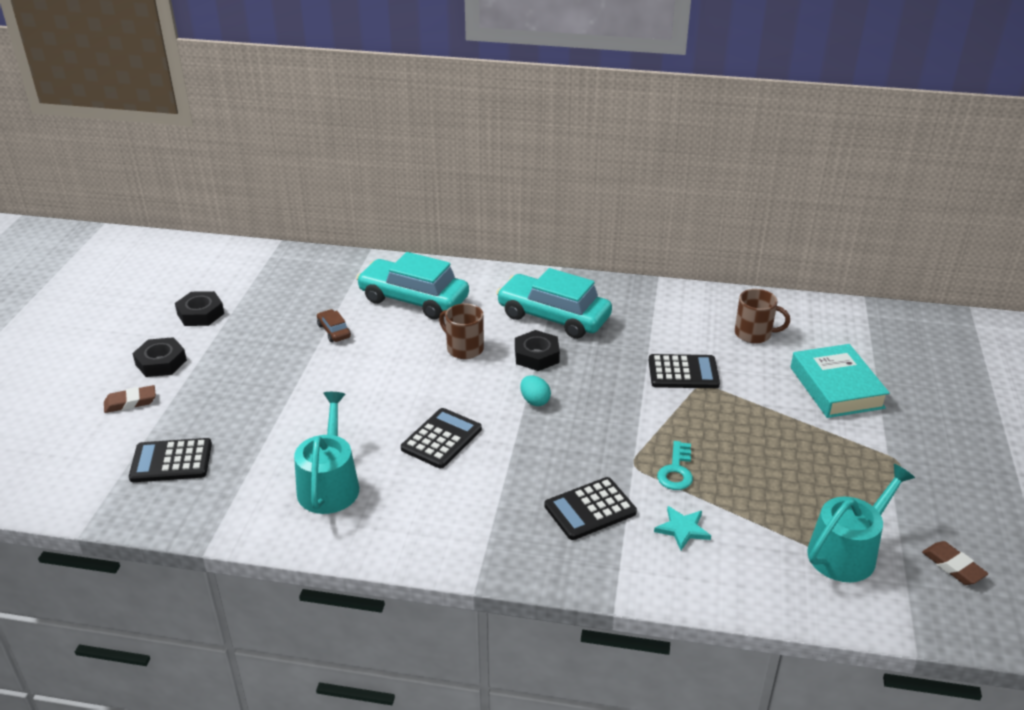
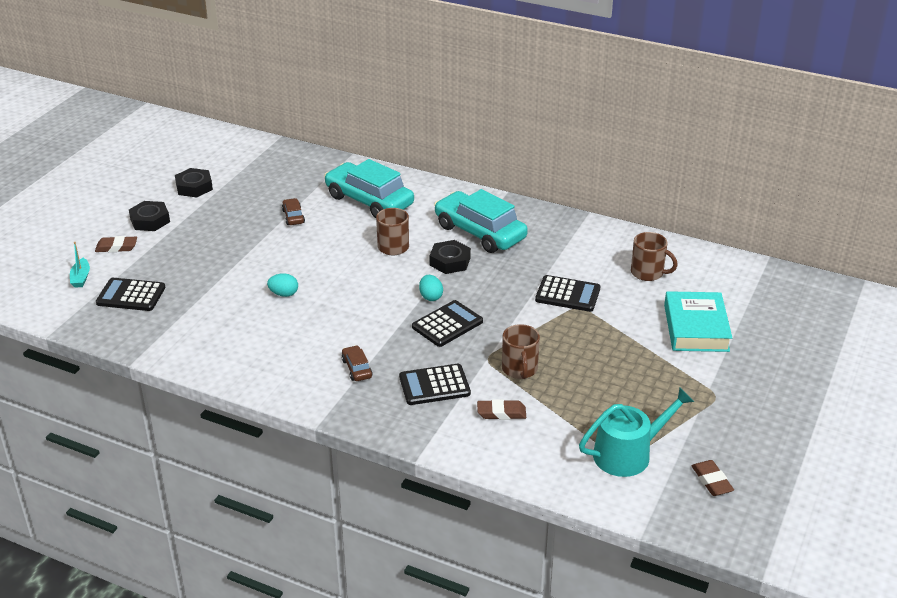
camera: 15 degrees right, 0 degrees up
turquoise watering can [294,392,359,514] -> none
black calculator [401,408,482,468] -> black calculator moved to [412,300,483,347]
turquoise star [654,506,711,550] -> brown eraser [477,399,526,420]
turquoise key [657,441,693,490] -> brown mug [502,324,540,379]
none -> turquoise boat [70,242,90,288]
none -> turquoise egg [267,273,298,297]
none -> brown car [342,345,373,381]

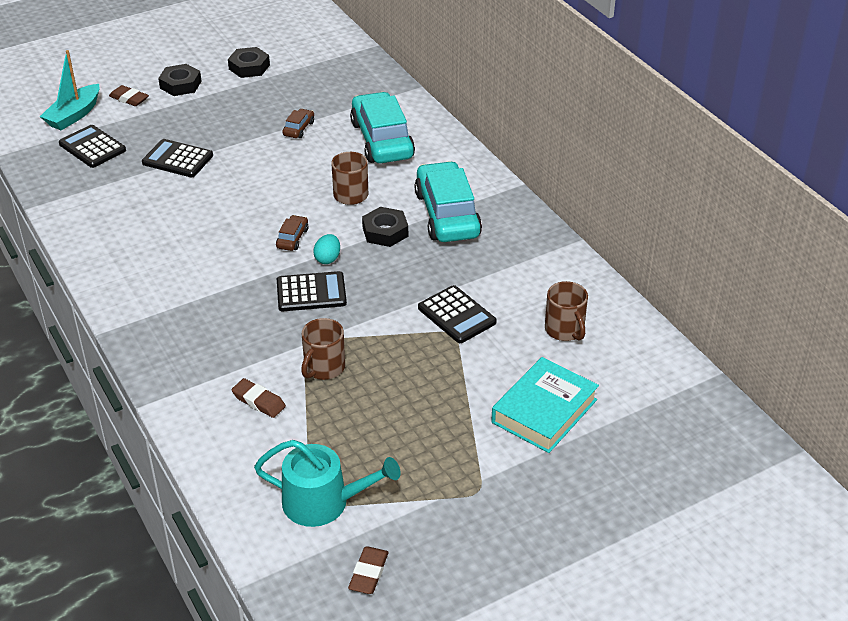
camera: 35 degrees right, 5 degrees up
turquoise boat [70,242,90,288] -> turquoise boat [40,50,99,130], size x1.74
turquoise egg [267,273,298,297] -> none
brown car [342,345,373,381] -> brown car moved to [276,215,308,251]
black calculator [399,364,471,405] -> black calculator moved to [142,139,213,177]

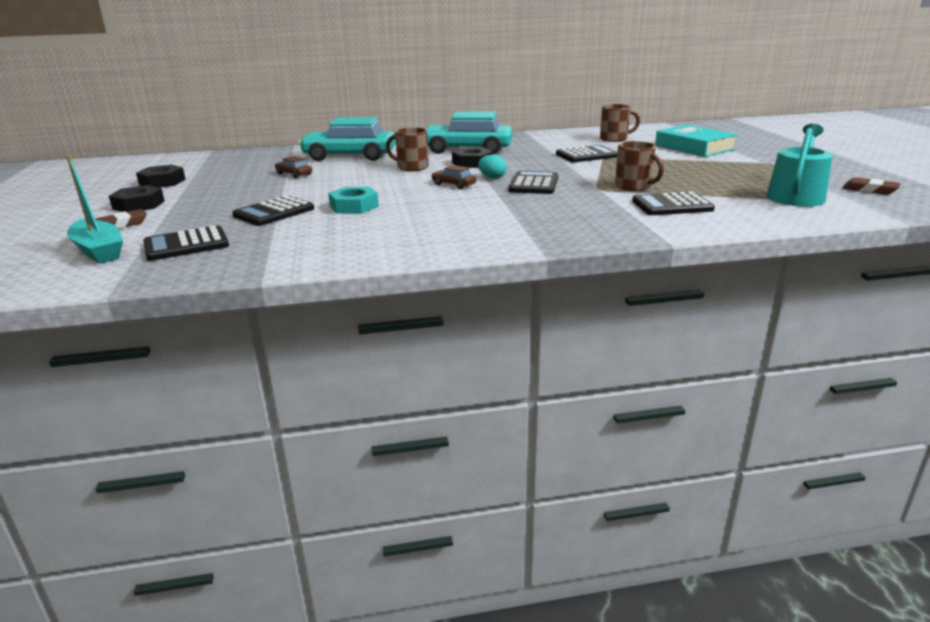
camera: 70 degrees left, 15 degrees down
brown eraser [231,378,286,418] -> black calculator [632,191,715,215]
none -> turquoise nut [328,187,379,214]

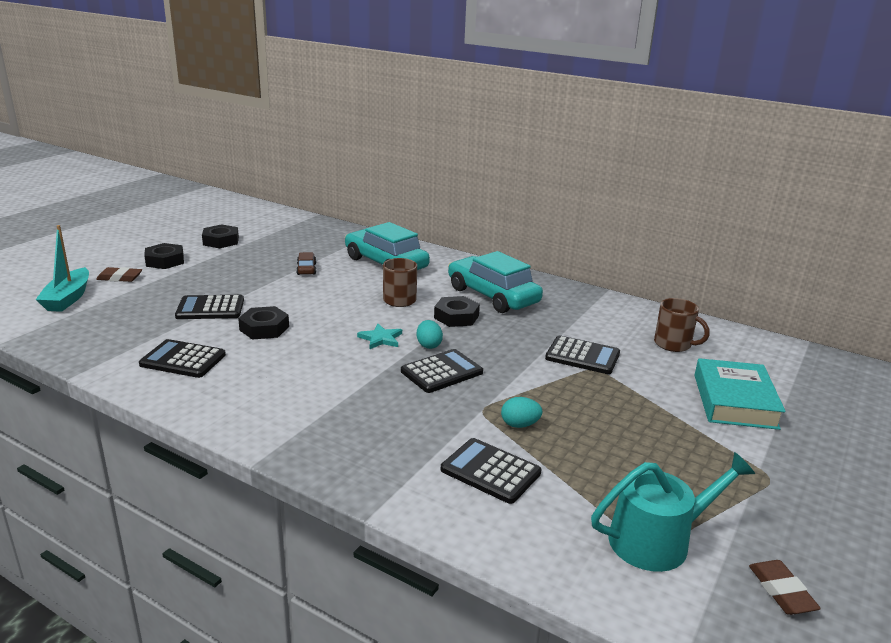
camera: 40 degrees right, 0 degrees up
black calculator [143,226,229,261] -> black calculator moved to [139,339,226,378]
turquoise nut [328,187,379,214] -> black nut [238,306,289,340]
brown car [431,165,476,189] -> turquoise star [357,324,402,349]
brown mug [615,141,664,191] -> turquoise egg [501,397,543,428]

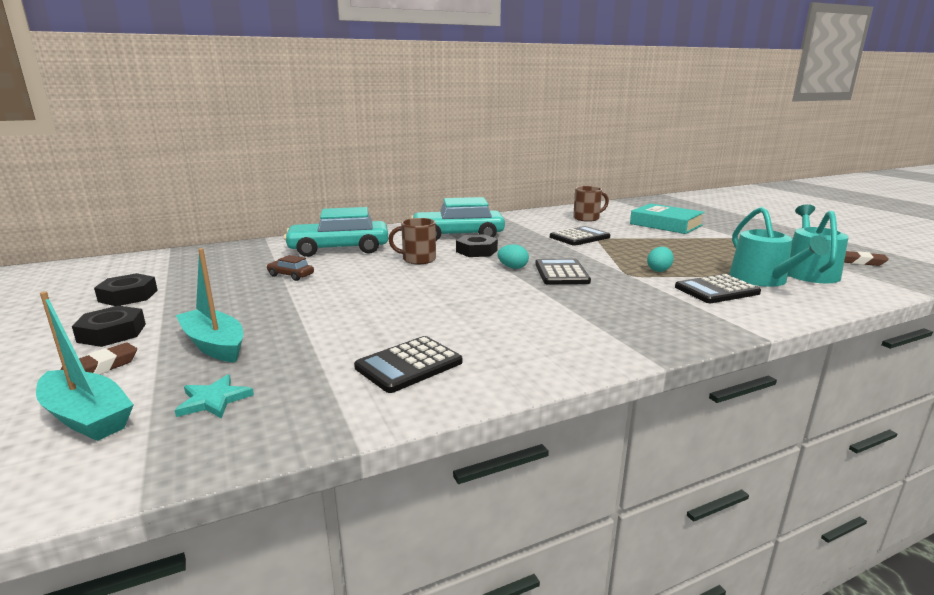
camera: 55 degrees left, 5 degrees down
black calculator [175,295,244,319] -> none
black nut [238,306,289,340] -> none
turquoise star [357,324,402,349] -> turquoise star moved to [175,374,254,419]
none -> turquoise boat [176,248,243,363]
none -> turquoise watering can [729,207,830,287]

